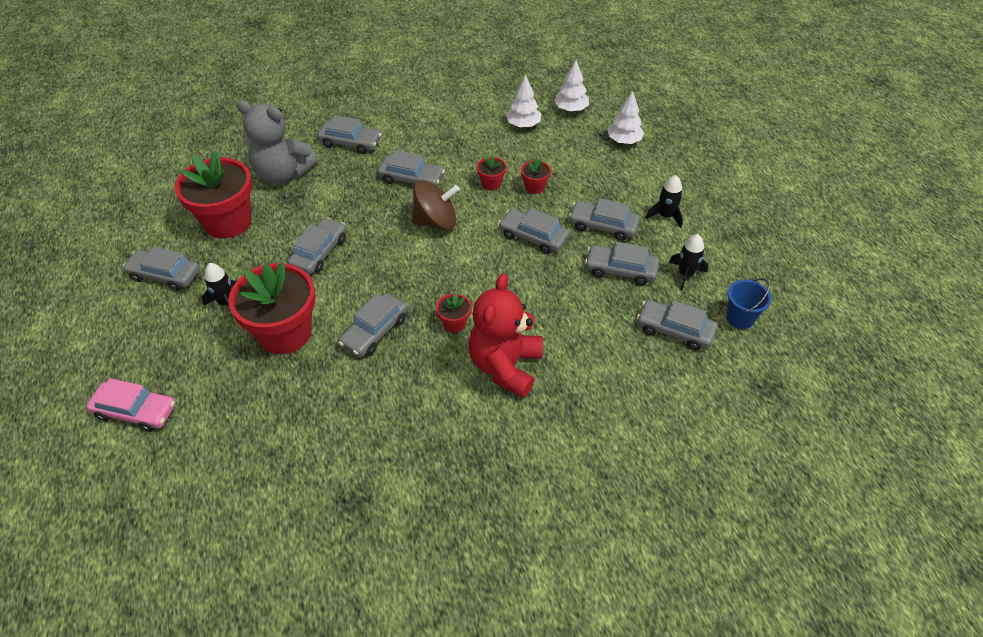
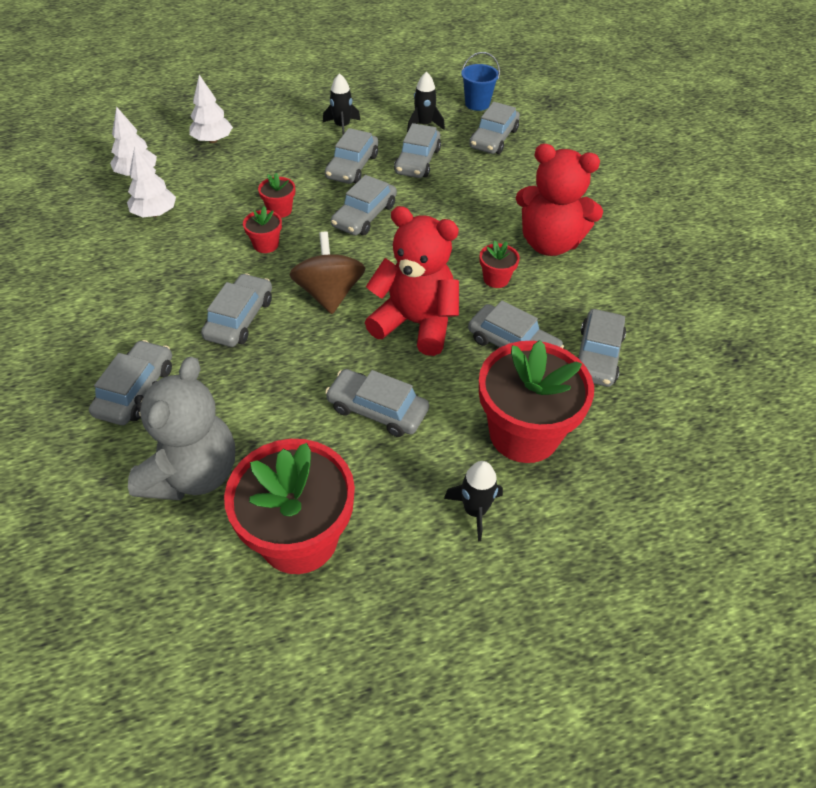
camera: 90 degrees left, 0 degrees up
pink car [86,378,176,432] -> none
grey car [122,246,200,291] -> grey car moved to [577,309,626,387]
none -> red teddy bear [365,206,459,356]

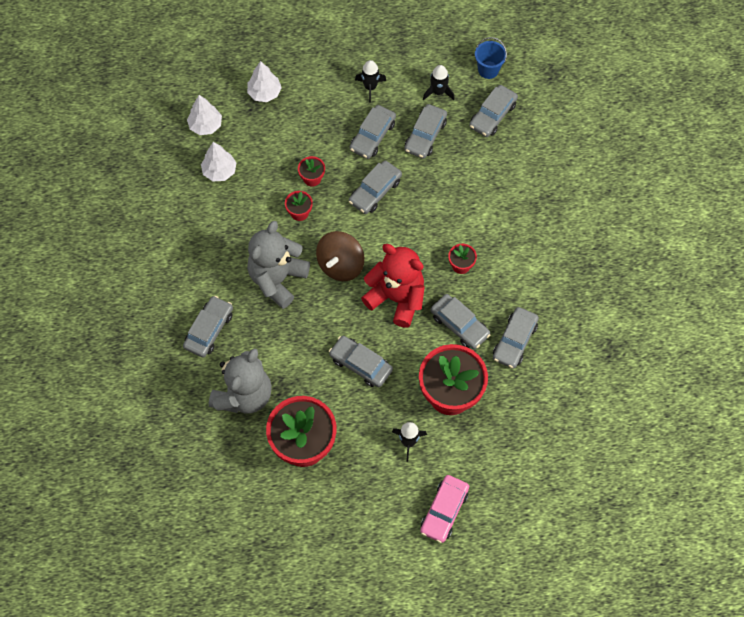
camera: 10 degrees right, 15 degrees up
grey car [201,273,272,347] -> grey teddy bear [247,221,310,309]
brown spinning top [289,232,365,314] -> brown spinning top turned 150 degrees counterclockwise [316,231,364,281]
red teddy bear [516,144,603,256] -> none
none -> pink car [420,475,469,543]

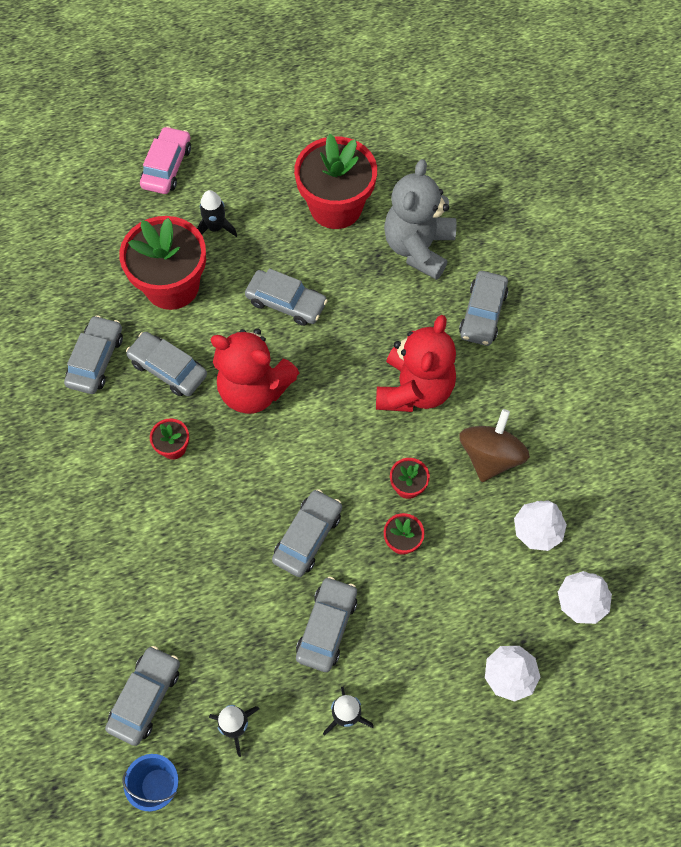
camera: 170 degrees right, 0 degrees up
grey teddy bear [247,221,310,309] -> red teddy bear [376,315,456,412]
brown spinning top [316,231,364,281] -> brown spinning top moved to [459,409,530,482]
grey car [404,104,447,159] -> none

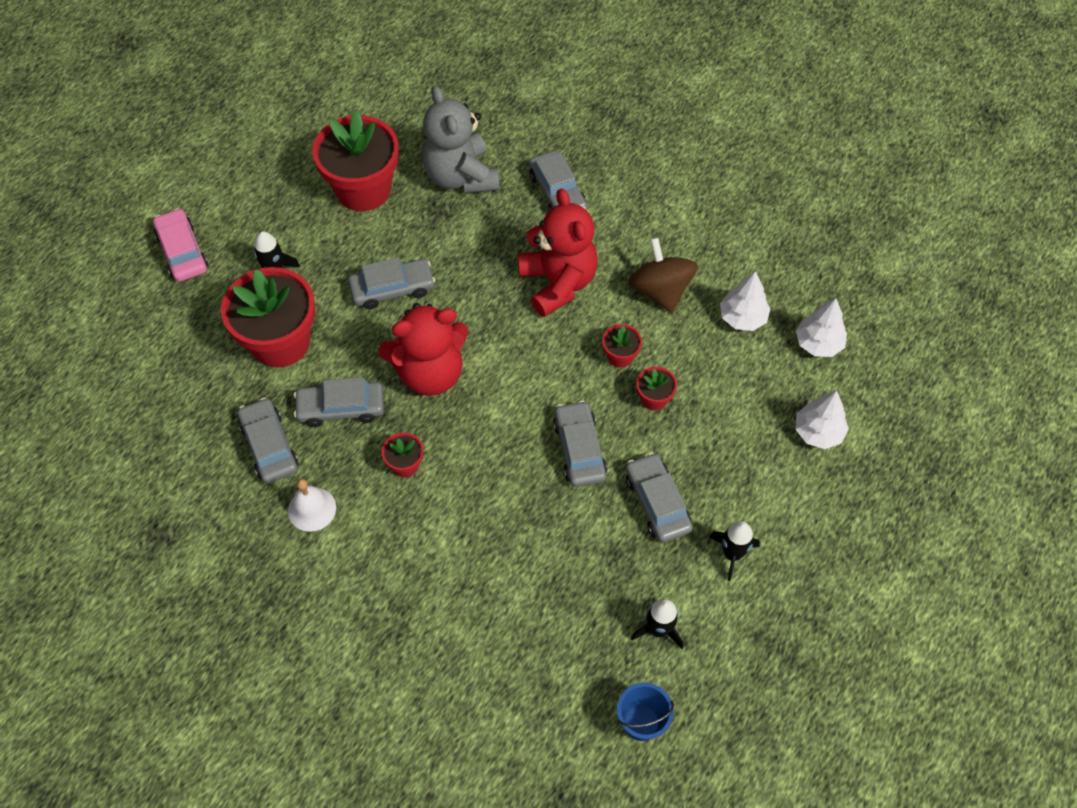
camera: 40 degrees left, 5 degrees down
grey car [105,646,180,746] -> none
none -> white bell [288,479,336,532]

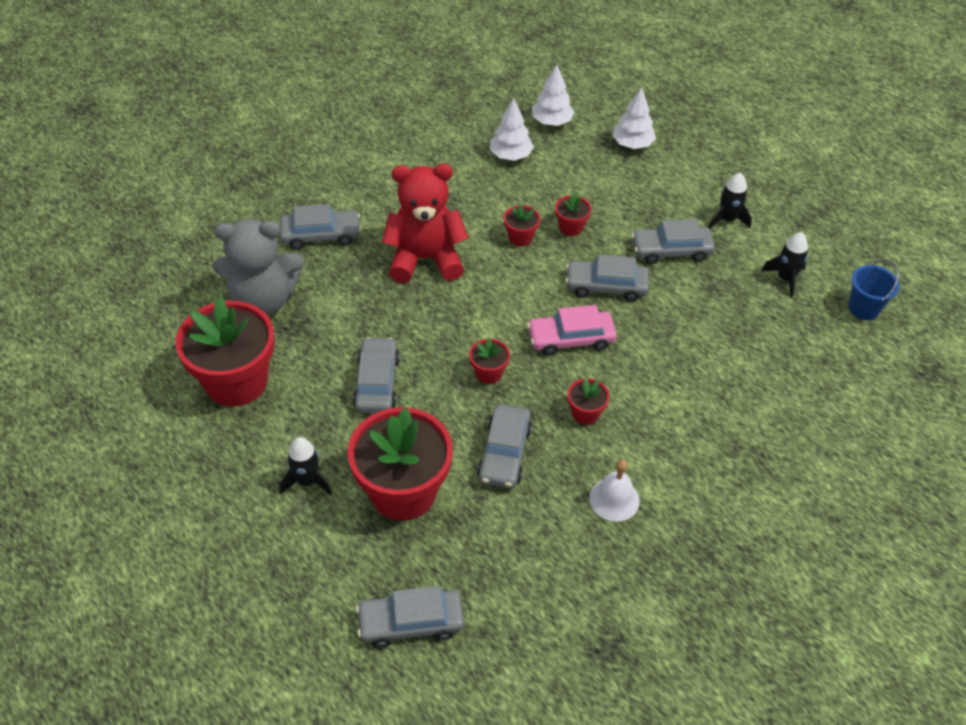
camera: 75 degrees left, 10 degrees down
pink car [153,208,208,282] -> pink car moved to [527,305,617,356]
grey car [238,398,298,484] -> grey car moved to [356,586,464,648]
red teddy bear [378,303,469,396] -> red flower pot [469,338,510,384]
brown spinning top [628,237,698,313] -> none

